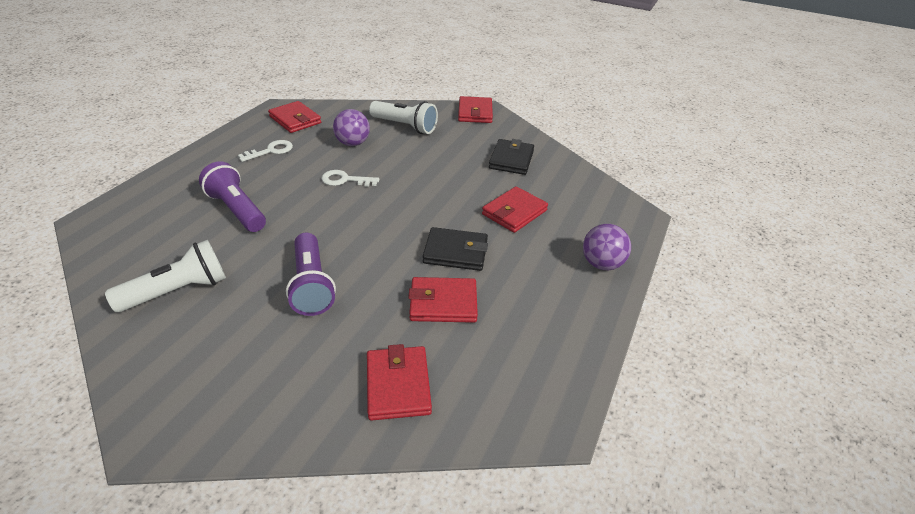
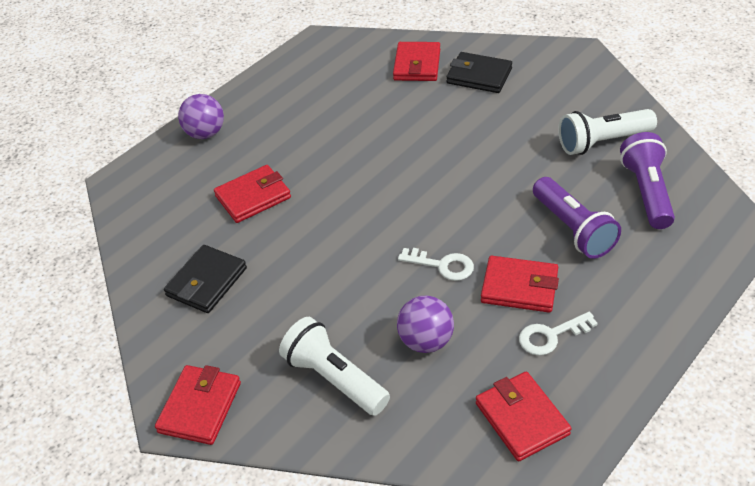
camera: 160 degrees left, 5 degrees up
purple flashlight [286,233,336,316] -> purple flashlight moved to [620,132,675,229]
red wallet [408,277,478,323] -> red wallet moved to [481,256,559,313]
black wallet [423,227,488,271] -> black wallet moved to [447,52,512,93]

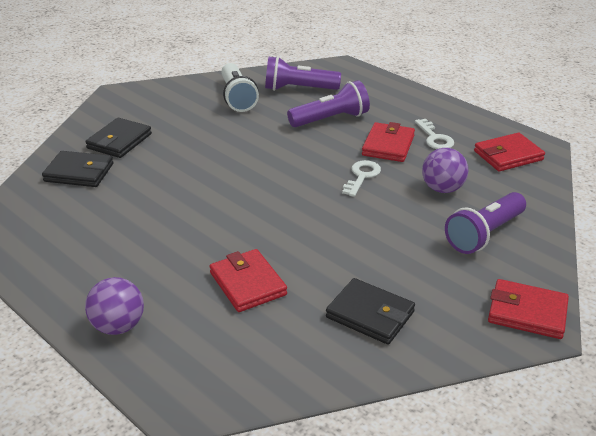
camera: 90 degrees left, 10 degrees down
white flashlight [279,317,390,416] -> purple flashlight [445,192,526,254]
red wallet [393,42,440,81] -> black wallet [42,151,113,187]

